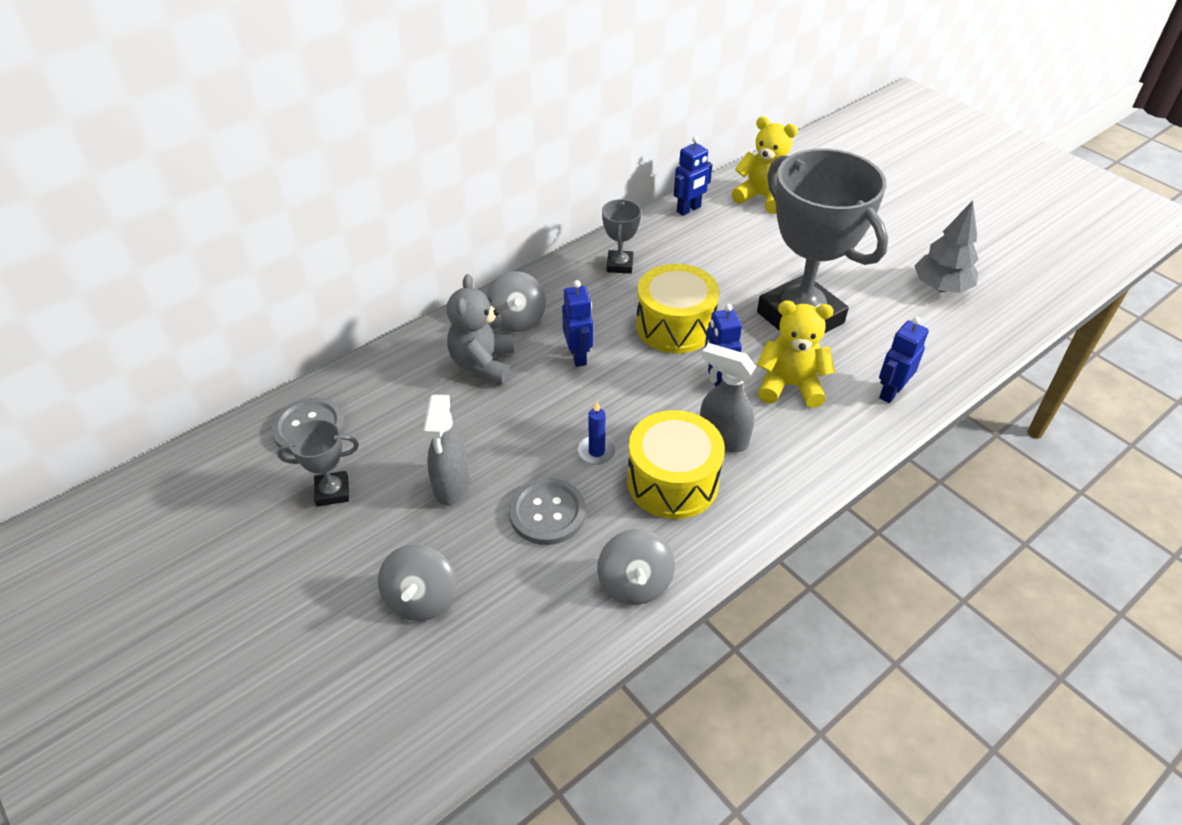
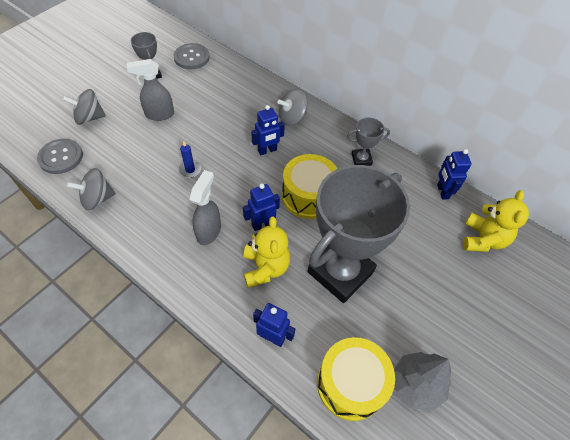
camera: 75 degrees right, 10 degrees up
grey teddy bear [447,274,514,384] -> none
grey button [509,478,586,545] -> grey button moved to [37,139,83,174]
yellow drum [627,410,725,519] -> yellow drum moved to [317,337,395,421]
blue robot [674,136,713,216] -> blue robot turned 45 degrees clockwise [437,149,472,200]

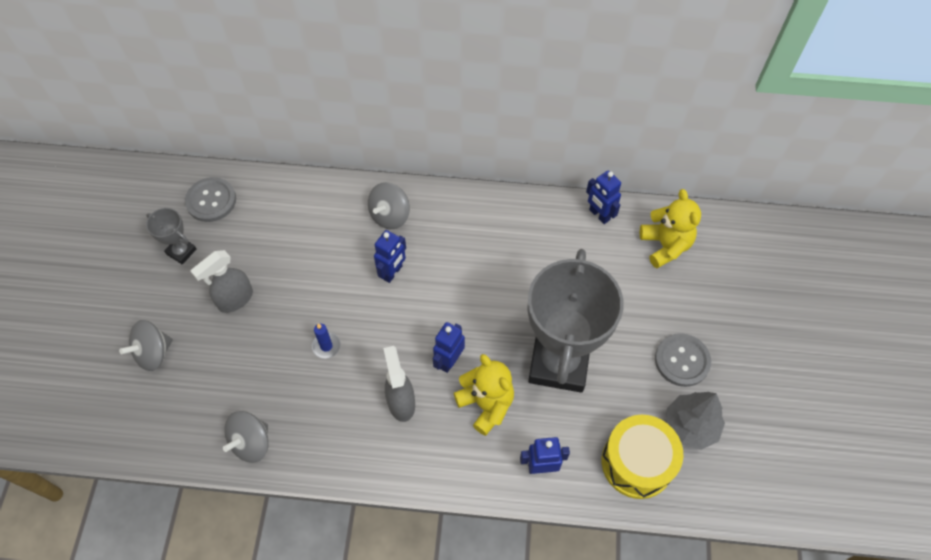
camera: 30 degrees left, 5 degrees up
grey button [37,139,83,174] -> grey button moved to [655,333,711,387]
yellow drum [282,154,337,219] -> none
grey trophy [347,117,390,166] -> none

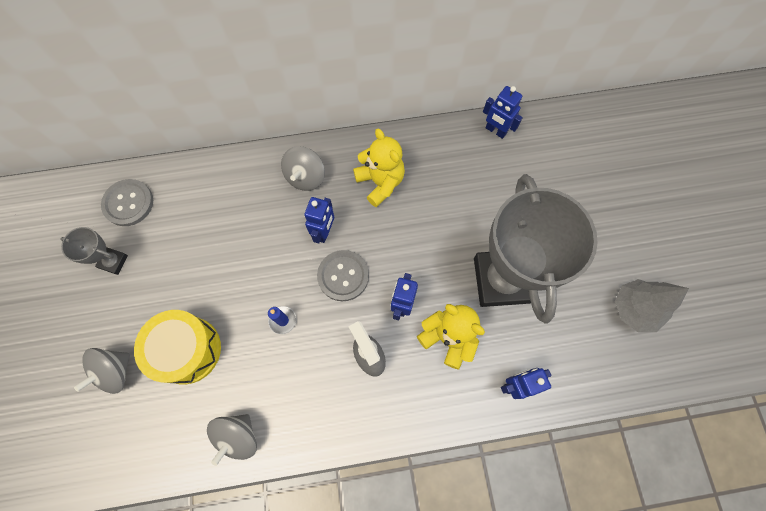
camera: 15 degrees left, 10 degrees up
grey spray bottle [190,250,253,313] -> none
yellow drum [602,415,683,499] -> yellow drum moved to [134,310,221,384]
yellow teddy bear [640,189,701,268] -> yellow teddy bear moved to [353,129,405,207]
grey button [655,333,711,387] -> grey button moved to [317,250,369,301]

